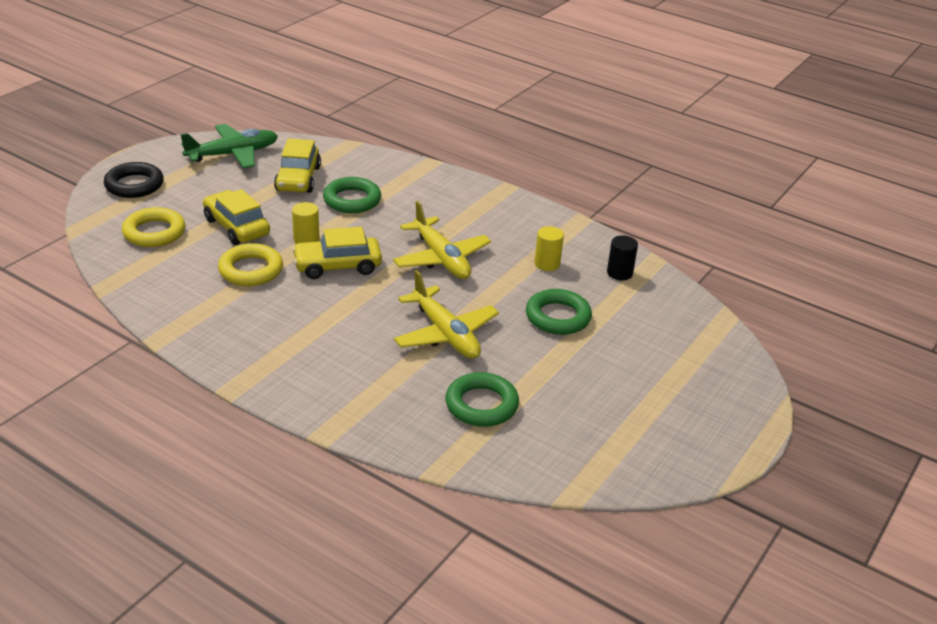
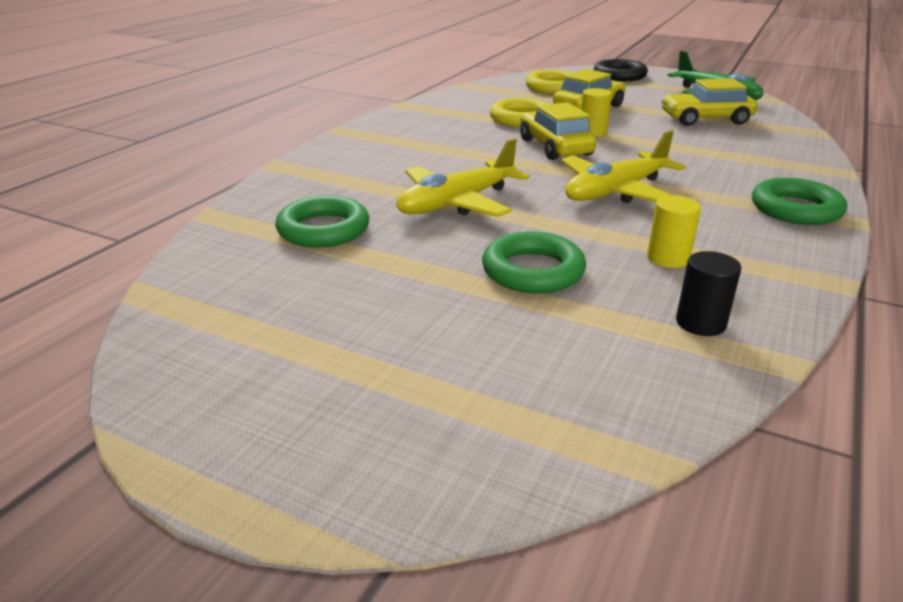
camera: 85 degrees right, 5 degrees down
green ring [323,177,381,213] -> green ring moved to [752,178,847,225]

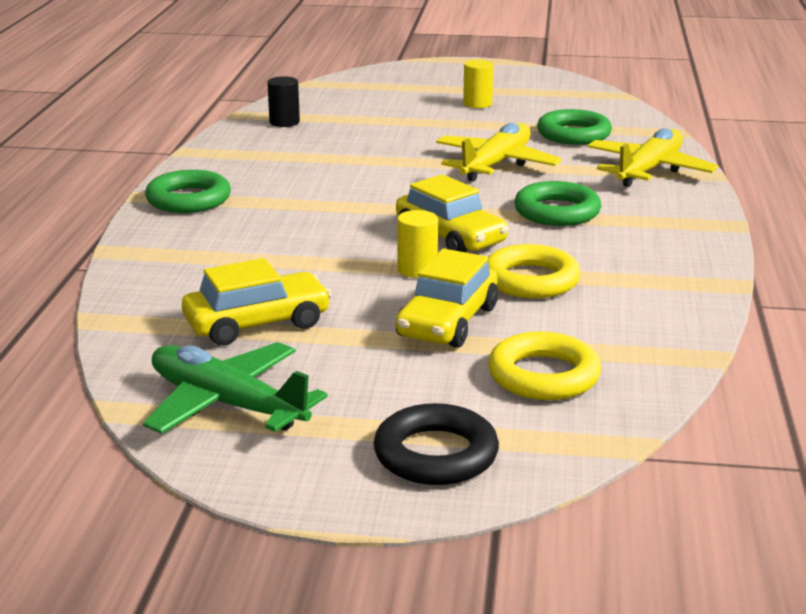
camera: 160 degrees right, 5 degrees down
green ring [482,231,586,294] -> green ring moved to [514,181,601,226]
yellow plane [561,130,686,203] -> yellow plane moved to [587,128,719,187]
yellow cylinder [647,196,701,268] -> yellow cylinder moved to [463,60,493,108]

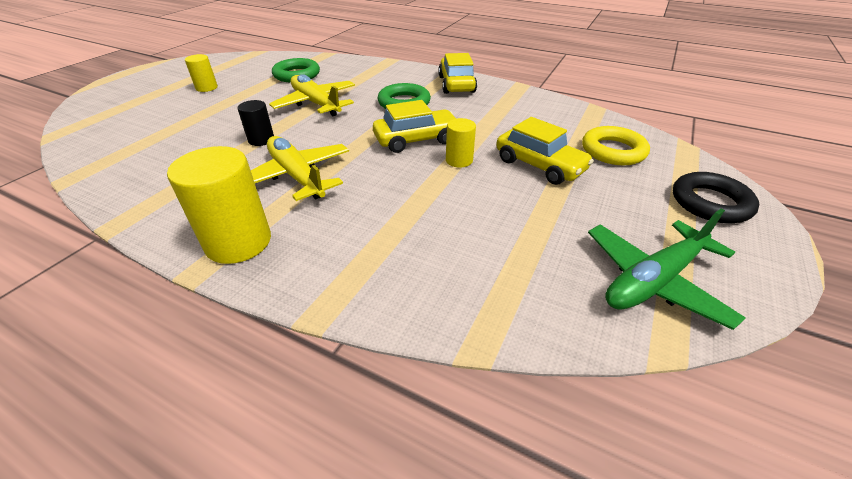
camera: 70 degrees left, 15 degrees up
green ring [145,170,231,213] -> yellow cylinder [167,146,271,264]
yellow car [182,258,331,345] -> yellow car moved to [438,53,477,94]
black cylinder [267,76,300,127] -> black cylinder moved to [237,100,274,146]
yellow ring [487,244,581,298] -> none
yellow plane [587,128,719,187] -> yellow plane moved to [251,136,349,201]

